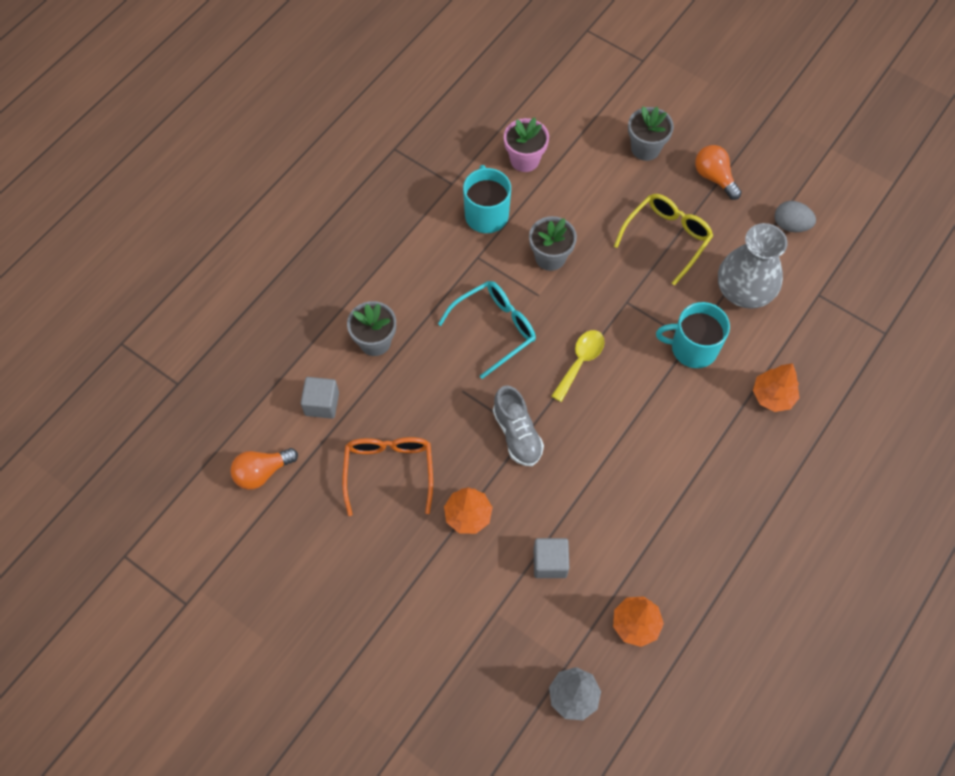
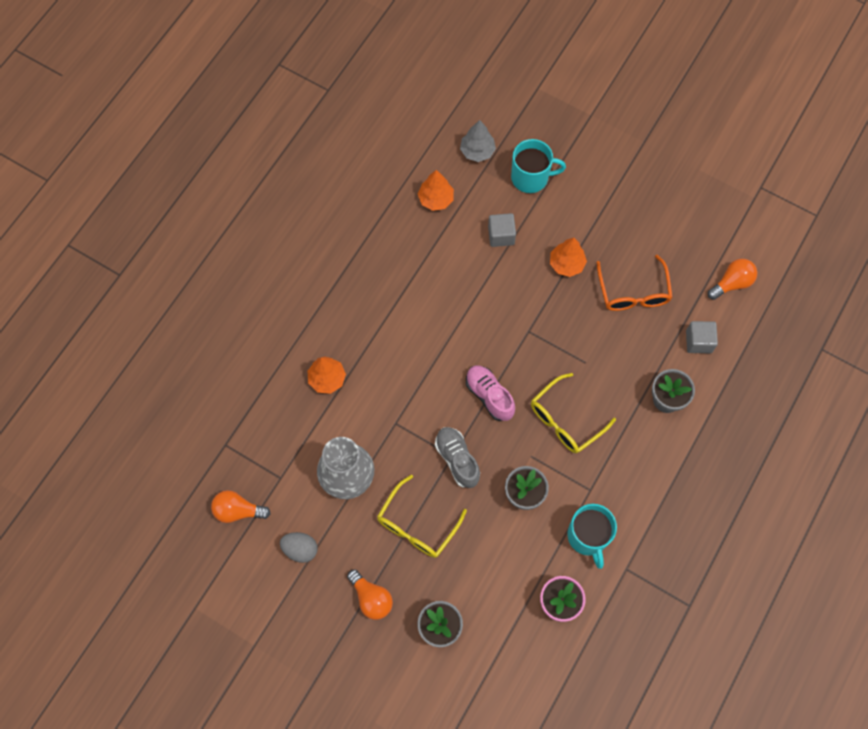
camera: 175 degrees right, 5 degrees up
turquoise glasses [438,281,536,379] -> yellow glasses [531,373,616,453]
grey shoe [493,385,544,466] -> grey shoe moved to [435,427,480,488]
yellow spoon [551,330,605,402] -> pink shoe [466,366,515,421]
turquoise mug [656,302,730,368] -> turquoise mug moved to [511,139,566,193]
none -> orange light bulb [211,490,271,523]

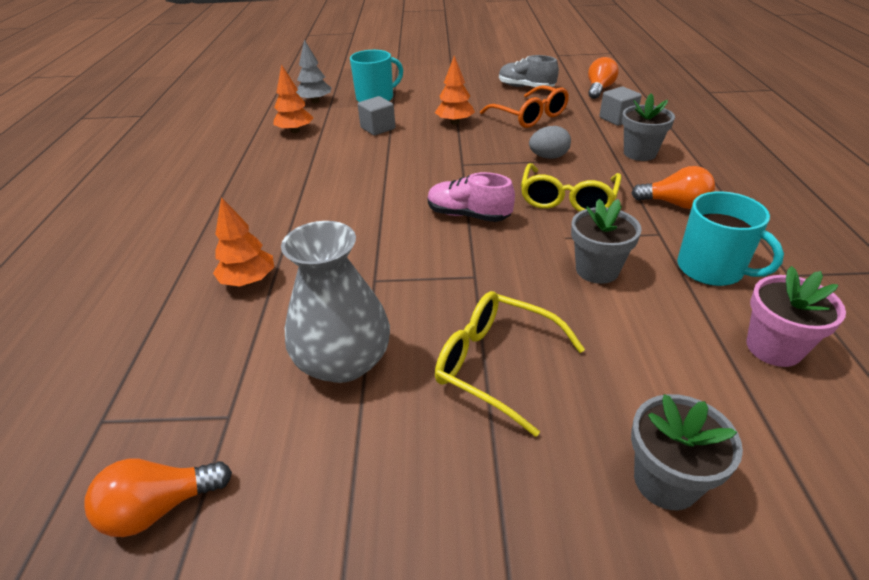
camera: 30 degrees left, 30 degrees down
grey egg [280,532,318,563] -> grey egg moved to [529,126,571,159]
orange light bulb [347,569,393,620] -> orange light bulb moved to [632,166,715,209]
yellow glasses [377,475,467,558] -> yellow glasses turned 120 degrees clockwise [435,291,585,437]
grey shoe [435,427,480,488] -> grey shoe moved to [499,55,559,87]

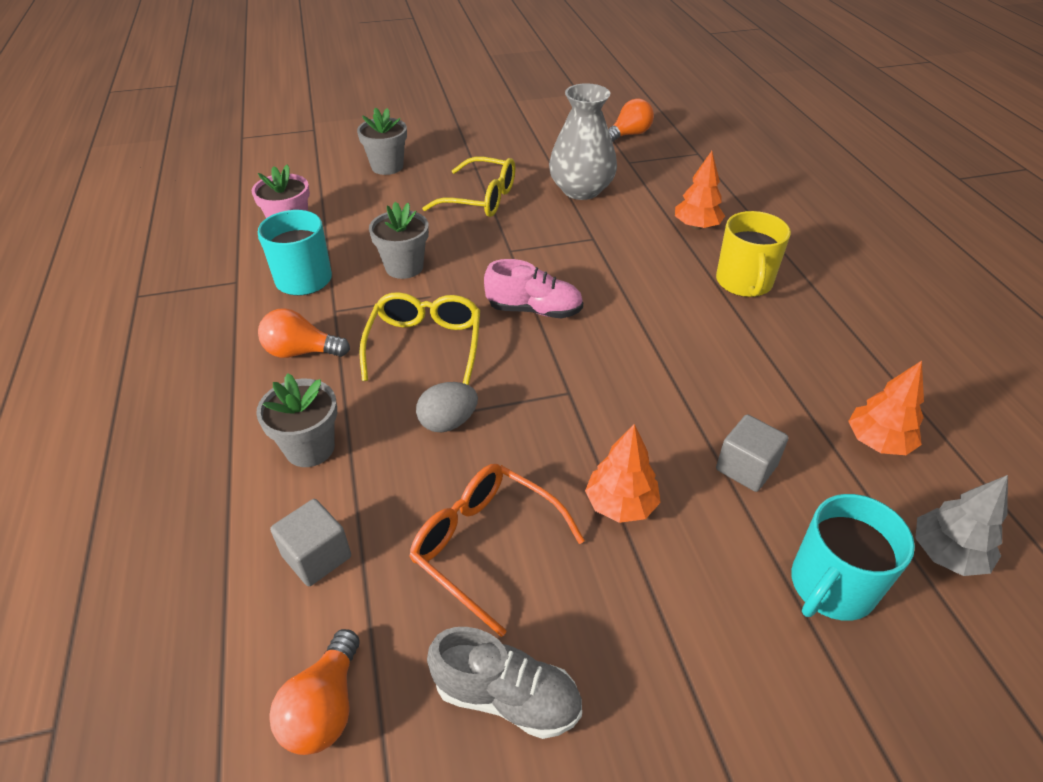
camera: 165 degrees right, 5 degrees up
none -> yellow mug [716,211,791,297]

